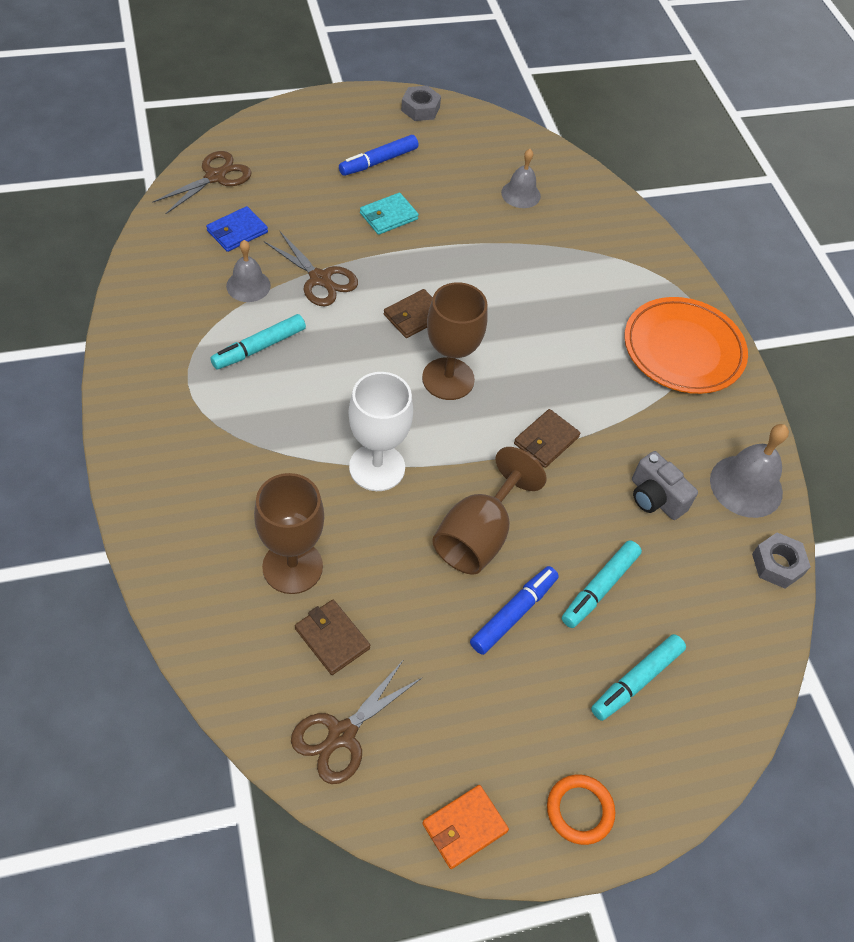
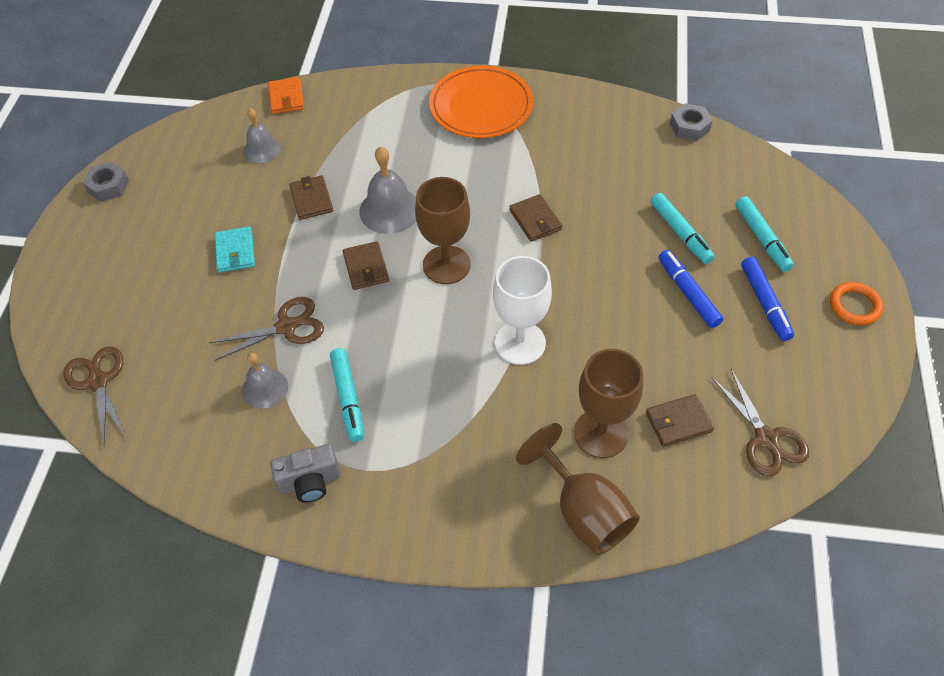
camera: 60 degrees left, 0 degrees up
blue wallet [206,206,268,252] -> none
blue marker [339,135,418,176] -> blue marker moved to [741,257,794,341]
orange wallet [422,785,509,869] -> orange wallet moved to [268,77,304,114]
brown goblet [432,447,546,575] -> brown goblet moved to [516,423,640,555]
grey camera [632,451,698,520] -> grey camera moved to [270,444,340,503]
grey bell [710,424,789,518] -> grey bell moved to [359,146,416,234]
none -> brown wallet [289,175,333,220]

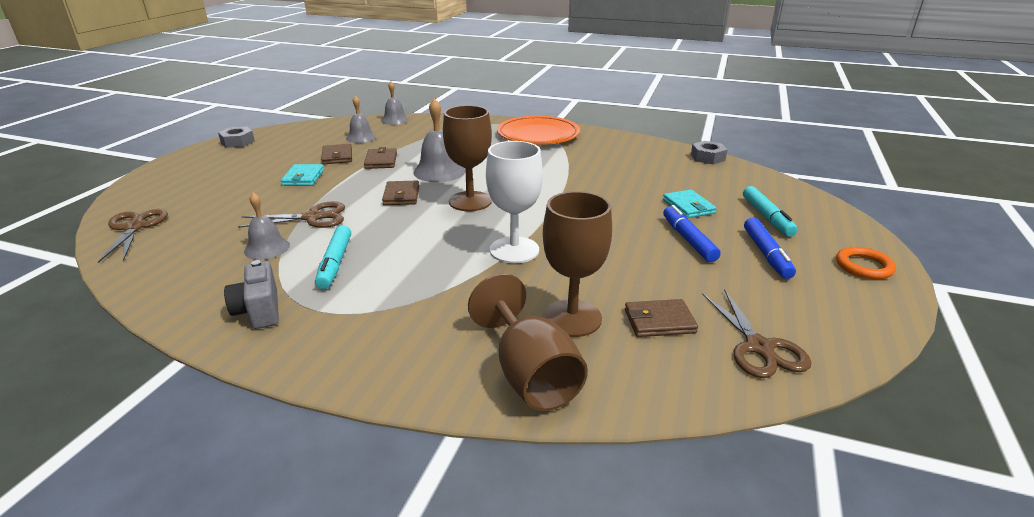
camera: 10 degrees right, 25 degrees down
orange wallet [268,77,304,114] -> grey bell [381,81,409,125]
grey camera [270,444,340,503] -> grey camera turned 75 degrees clockwise [224,260,279,329]
brown wallet [509,194,562,242] -> brown wallet moved to [321,144,352,165]
turquoise marker [651,193,715,264] -> turquoise wallet [663,190,717,218]

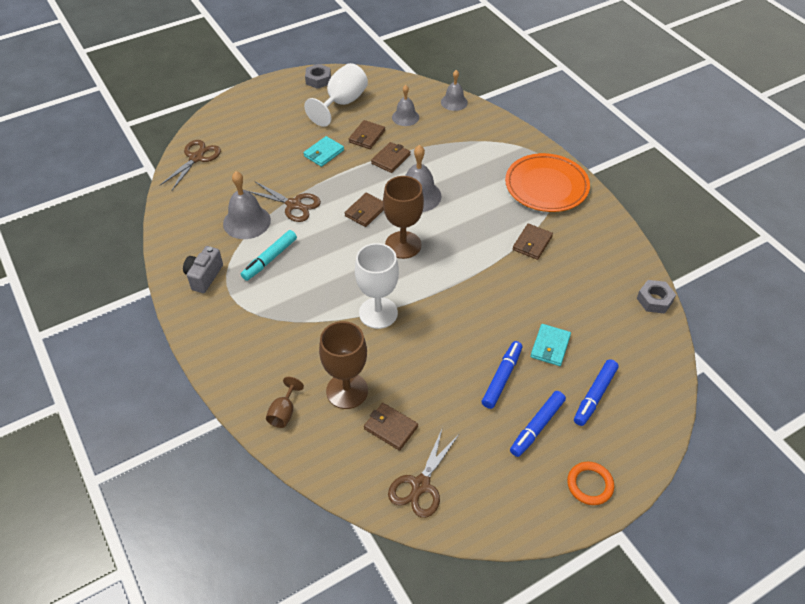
camera: 40 degrees right, 20 degrees up
grey bell [244,193,290,260] -> grey bell [223,171,271,239], size x1.53
brown goblet [468,273,588,411] -> brown goblet [266,377,304,428], size x0.52
turquoise marker [743,186,798,237] -> blue marker [574,359,619,426]
none -> white goblet [304,63,368,127]
none -> brown wallet [513,223,553,260]

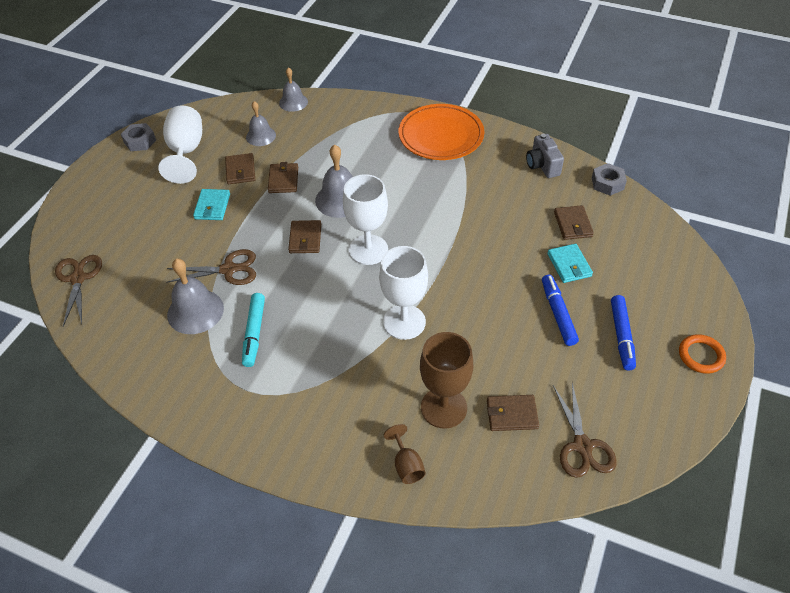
camera: 35 degrees left, 0 degrees up
grey camera [183,246,223,293] -> grey camera moved to [526,134,564,178]
brown goblet [383,176,424,259] -> white goblet [343,174,388,265]
brown wallet [513,223,553,260] -> brown wallet moved to [554,205,594,240]
blue marker [574,359,619,426] -> none

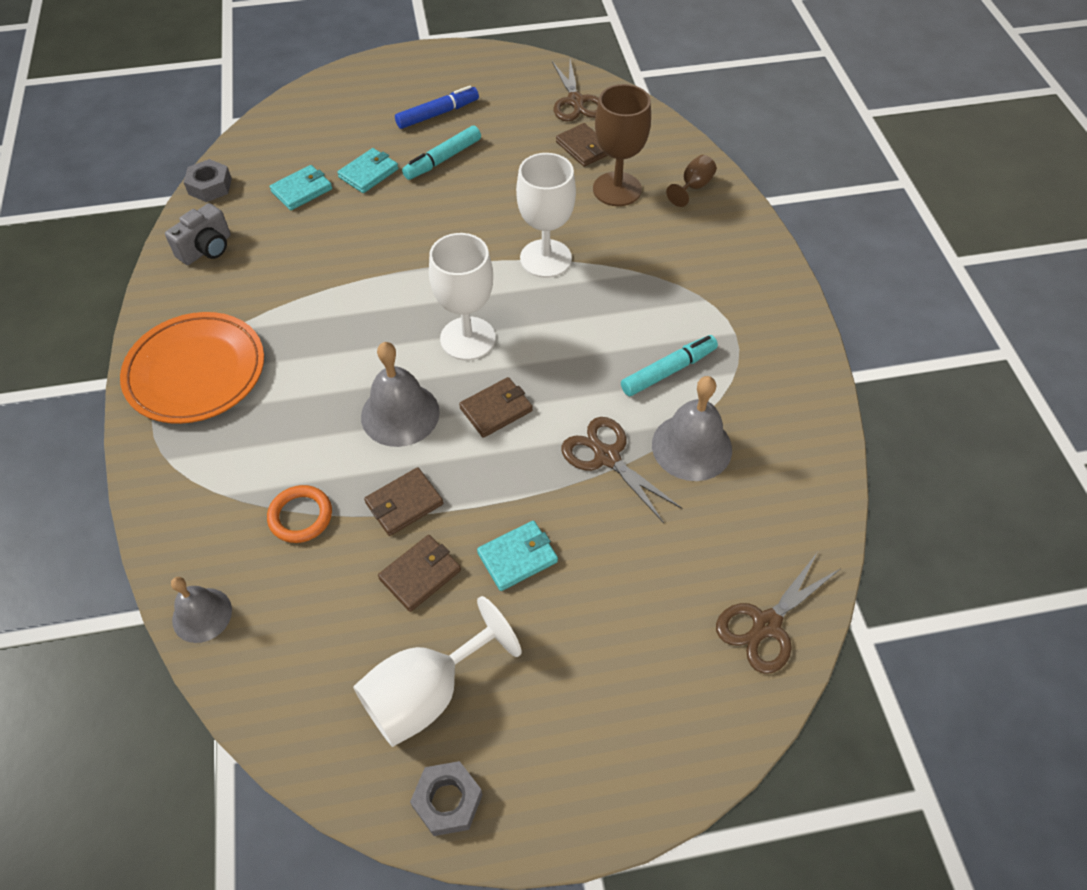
camera: 125 degrees left, 5 degrees up
grey bell [246,101,276,146] -> none
blue marker [542,275,579,346] -> turquoise marker [402,126,481,180]
brown scissors [553,383,617,478] -> brown scissors turned 120 degrees clockwise [552,59,599,121]
brown wallet [554,205,594,240] -> turquoise wallet [269,165,332,210]
orange ring [679,334,726,374] -> orange ring moved to [267,485,332,543]

